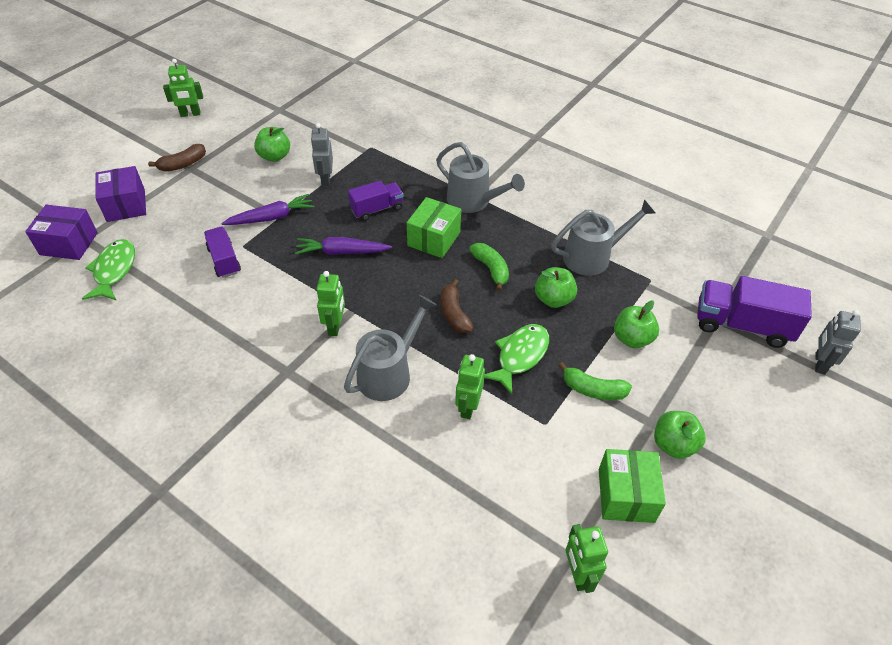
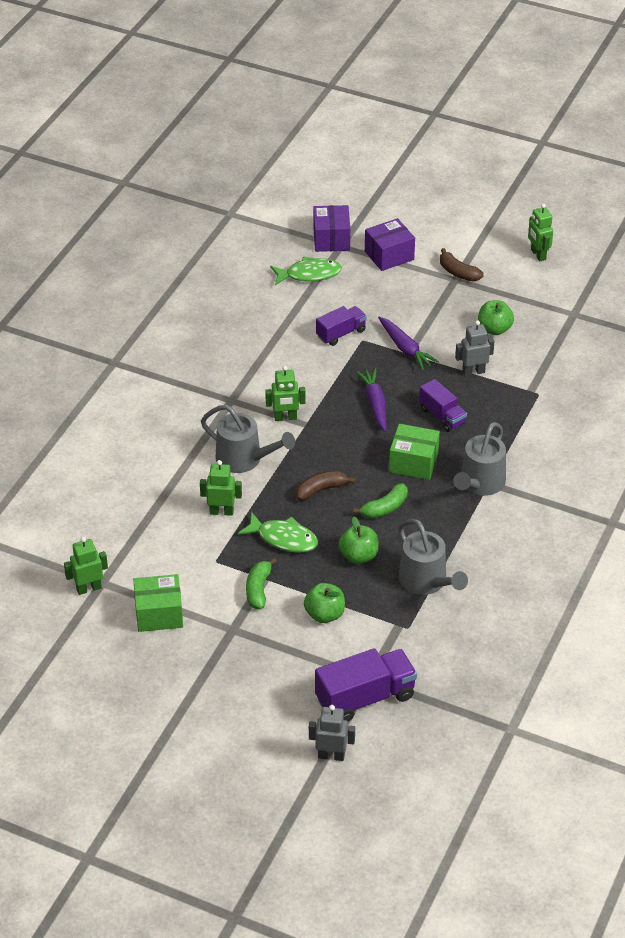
camera: 80 degrees right, 5 degrees down
green apple [654,411,706,459] -> none
purple truck [697,276,812,348] -> purple truck turned 60 degrees clockwise [315,648,417,722]

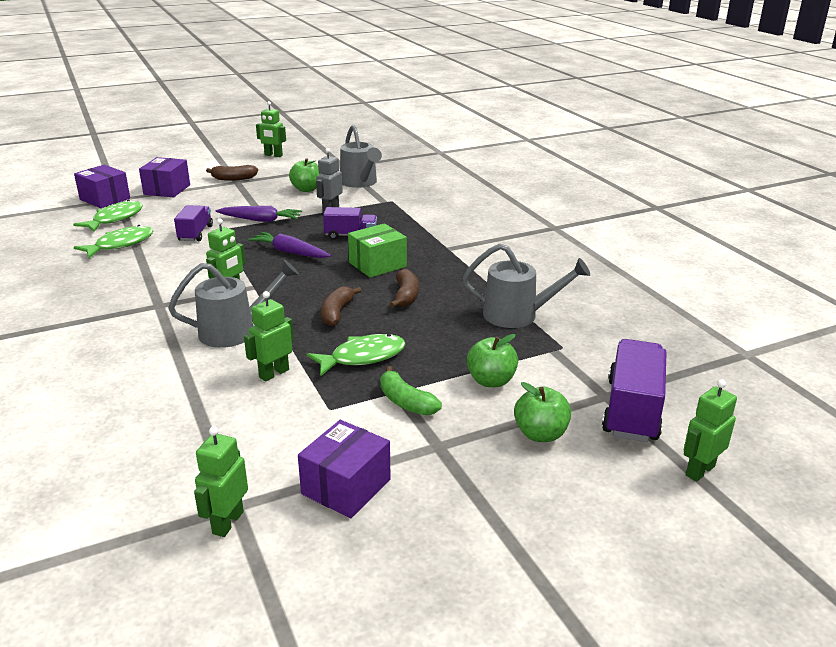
camera: 50 degrees left, 15 degrees down
green box [133,574,183,632] -> purple box [298,420,391,518]
grey robot [309,705,355,761] -> green robot [684,379,737,482]
green apple [338,517,379,564] -> green apple moved to [514,382,571,442]
green banana [353,483,408,519] -> brown banana [390,269,419,308]
grey watering can [453,422,506,496] -> grey watering can moved to [340,125,382,188]
none -> green fish [74,225,153,258]

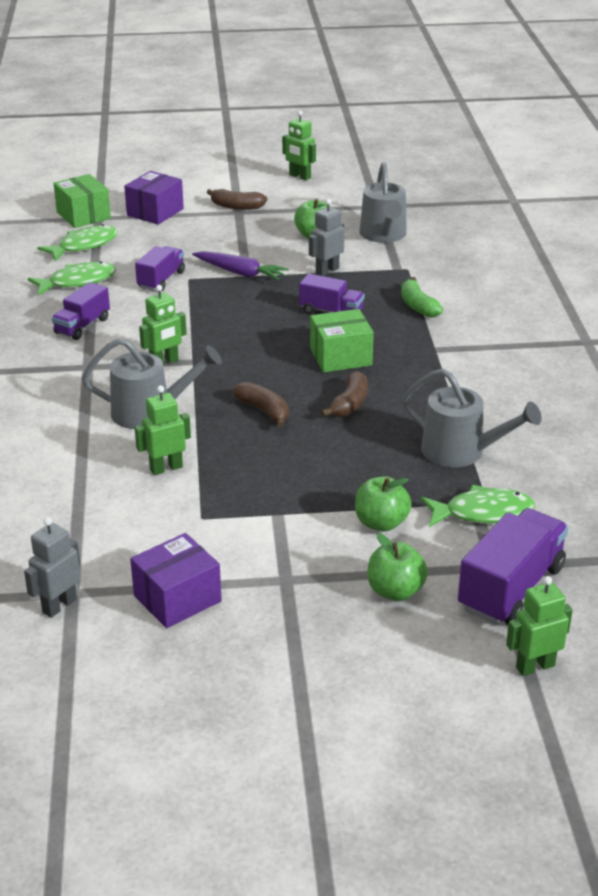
camera: 20 degrees right, 5 degrees up
purple box [74,165,130,208] -> green box [53,174,111,228]
green robot [194,426,248,537] -> grey robot [24,517,81,618]
purple carrot [248,232,331,258] -> none
green fish [307,334,405,376] -> green fish moved to [421,485,535,527]
brown banana [321,286,361,327] -> brown banana turned 105 degrees clockwise [232,382,289,427]
green banana [380,366,442,416] -> green banana moved to [401,277,443,318]
none -> purple truck [52,282,110,340]

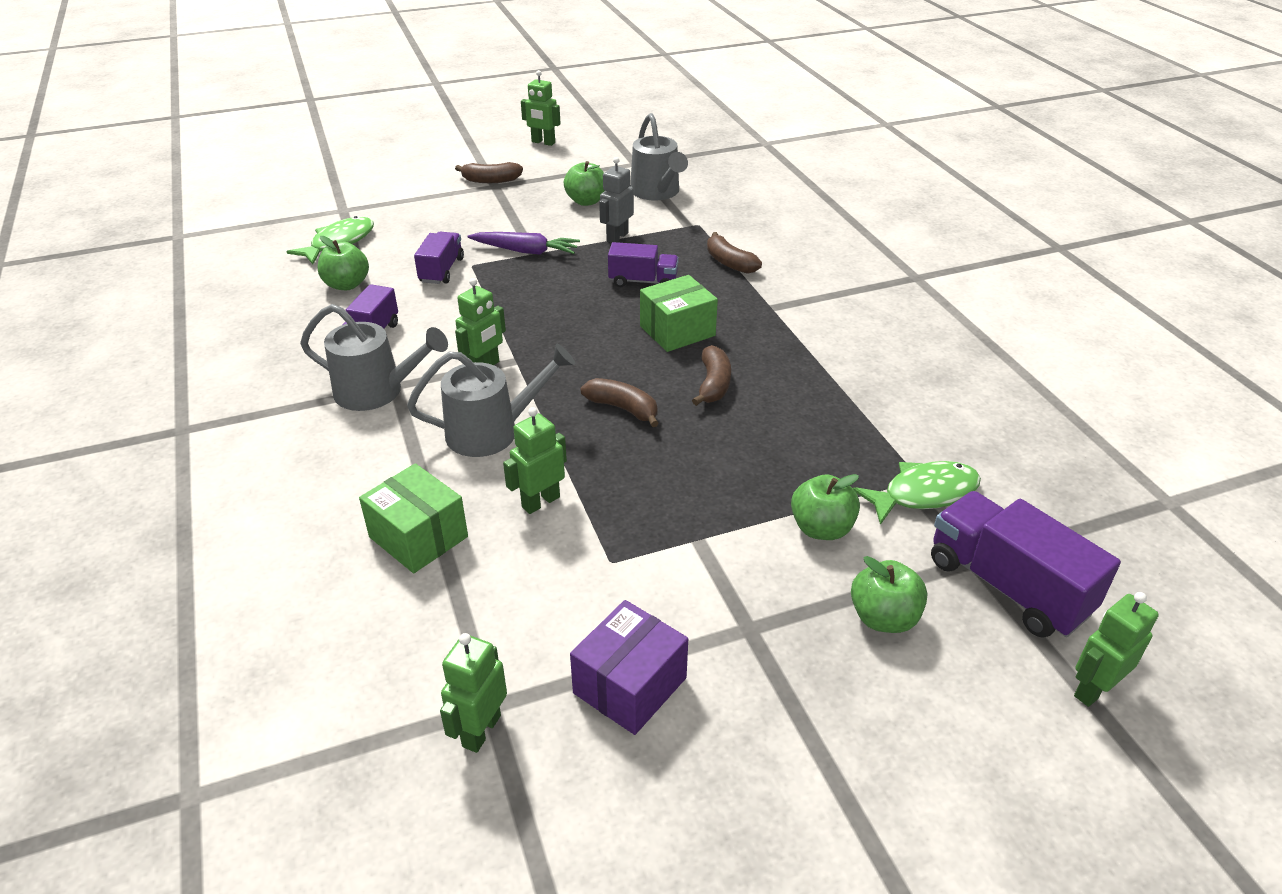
camera: 15 degrees left, 5 degrees up
grey robot [24,517,81,618] -> green robot [440,633,507,753]
green fish [28,261,116,296] -> green apple [317,236,369,290]
green box [53,174,111,228] -> green box moved to [359,463,468,573]
purple box [124,171,184,225] -> none
green banana [401,277,443,318] -> brown banana [707,232,762,274]
grey watering can [402,369,542,467] -> grey watering can moved to [300,304,448,411]
purple truck [458,508,568,625] -> purple truck turned 60 degrees counterclockwise [931,491,1121,638]

